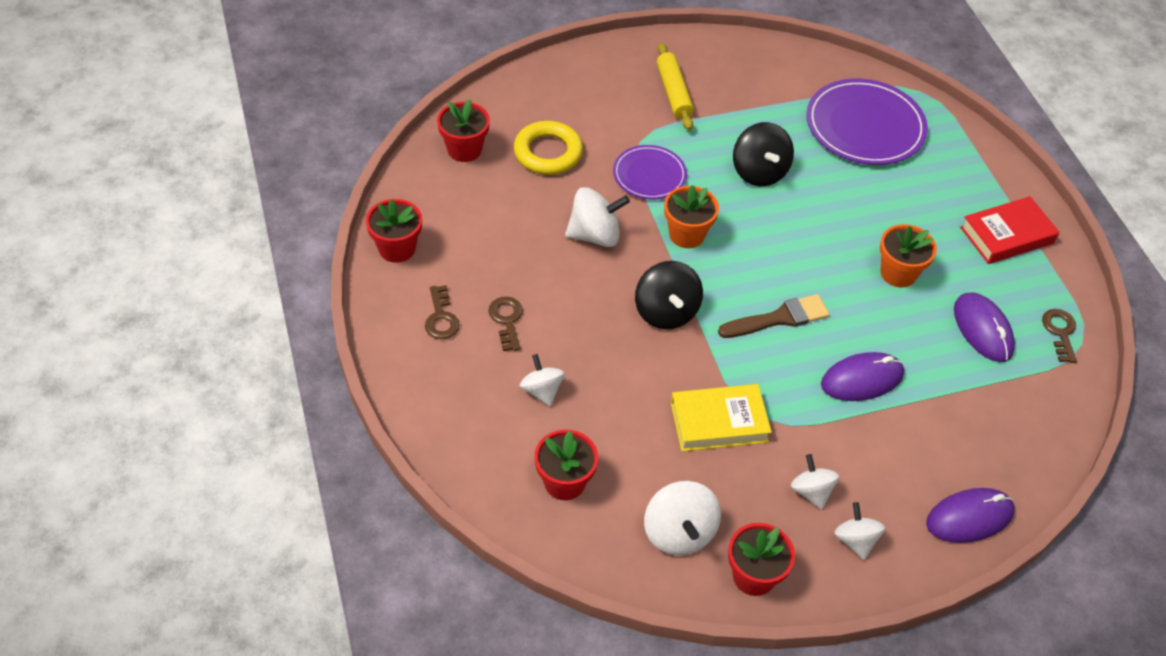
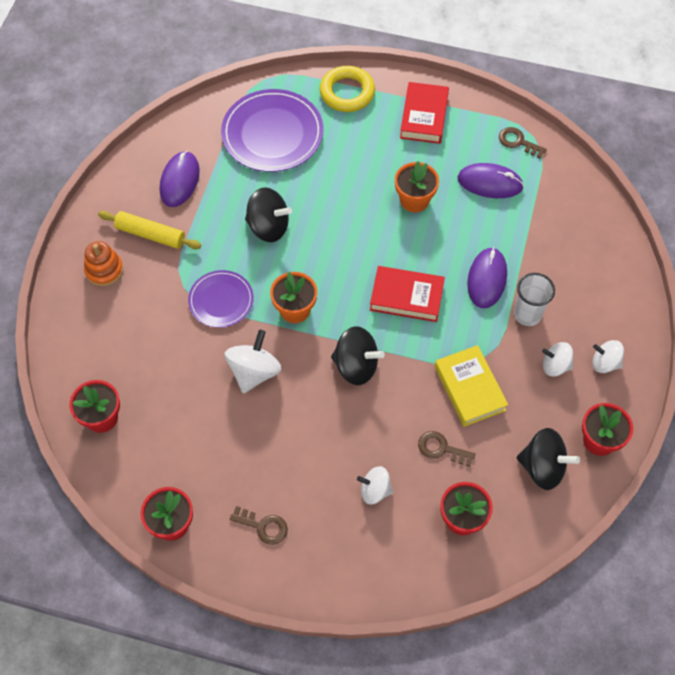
camera: 55 degrees left, 10 degrees up
brown key [488,297,523,351] -> brown key moved to [418,431,475,467]
yellow ring [514,121,583,175] -> yellow ring moved to [320,66,375,112]
white spinning top [644,481,721,555] -> black spinning top [517,428,580,490]
yellow book [671,384,772,451] -> yellow book turned 45 degrees counterclockwise [435,345,508,427]
brown brush [718,294,830,338] -> red book [370,266,445,322]
purple mouse [926,488,1015,543] -> purple mouse moved to [160,151,200,207]
none -> orange stacking toy [84,241,123,287]
none -> white cup [514,273,555,326]

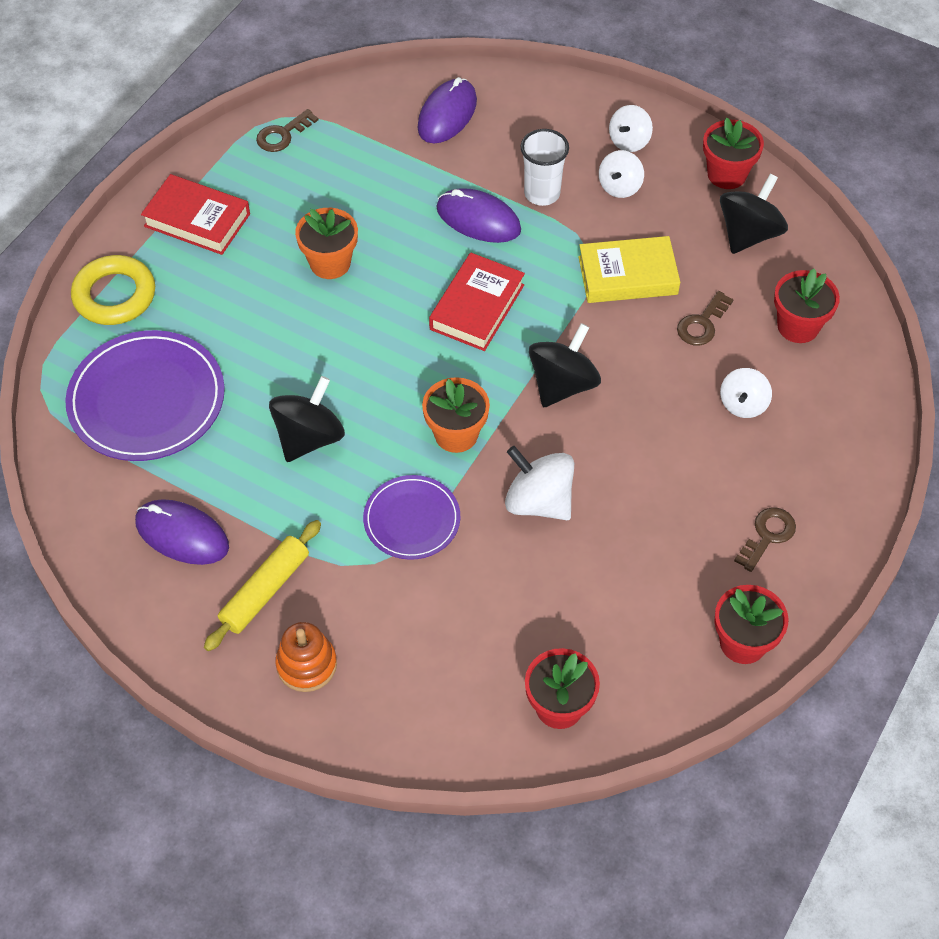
camera: 75 degrees left, 5 degrees down
purple mouse [457,163,524,198] -> purple mouse moved to [417,77,477,143]

